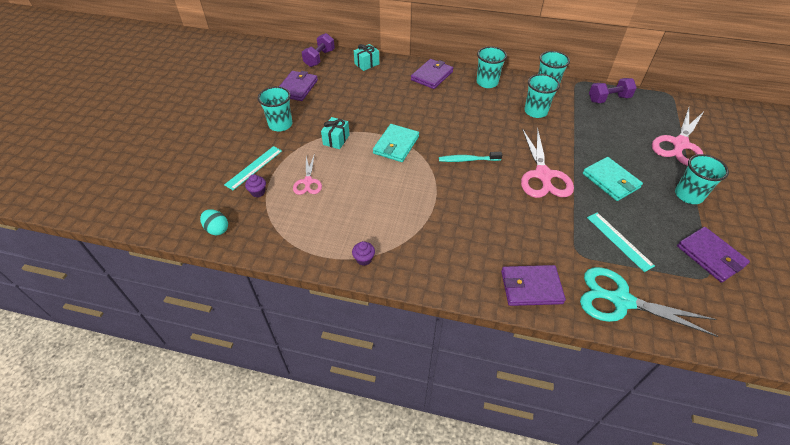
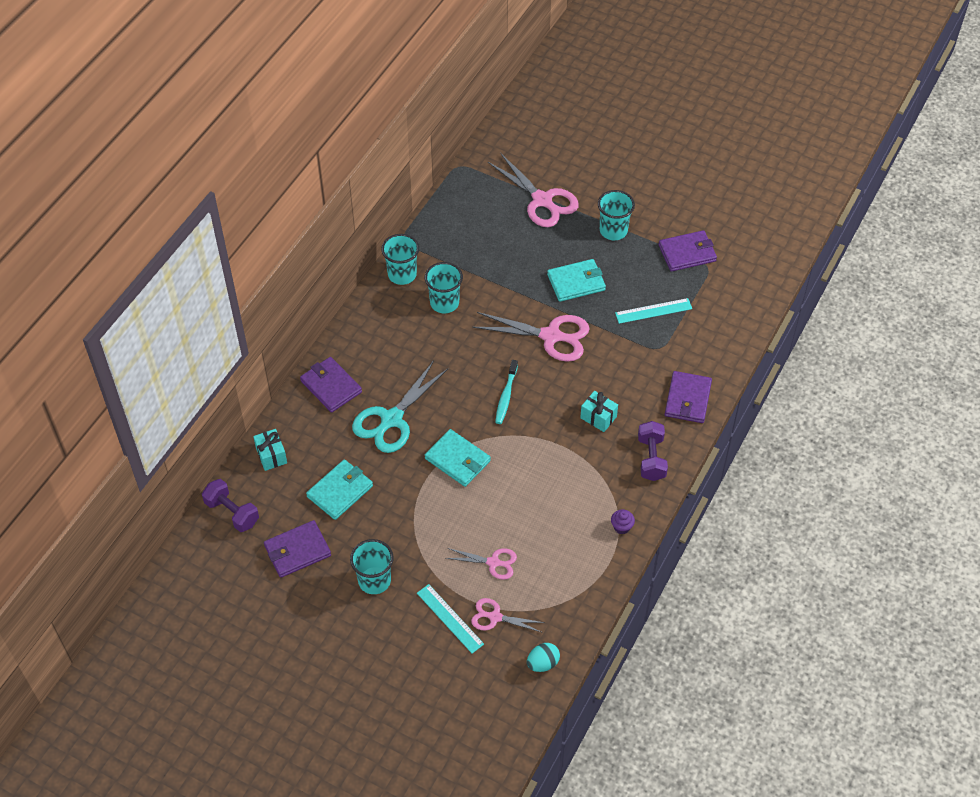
camera: 75 degrees left, 5 degrees up
purple cupcake [245,174,266,197] -> pink scissors [471,598,545,632]
purple wallet [279,71,318,101] -> purple wallet turned 60 degrees counterclockwise [264,520,331,578]
turquoise gift [321,117,350,149] -> turquoise gift moved to [580,391,618,432]
turquoise cup [477,46,507,88] -> none
turquoise scissors [580,267,718,337] -> turquoise scissors moved to [352,361,449,453]
purple dumbbell [589,78,637,103] -> purple dumbbell moved to [638,421,668,481]
none -> turquoise wallet [306,459,373,520]

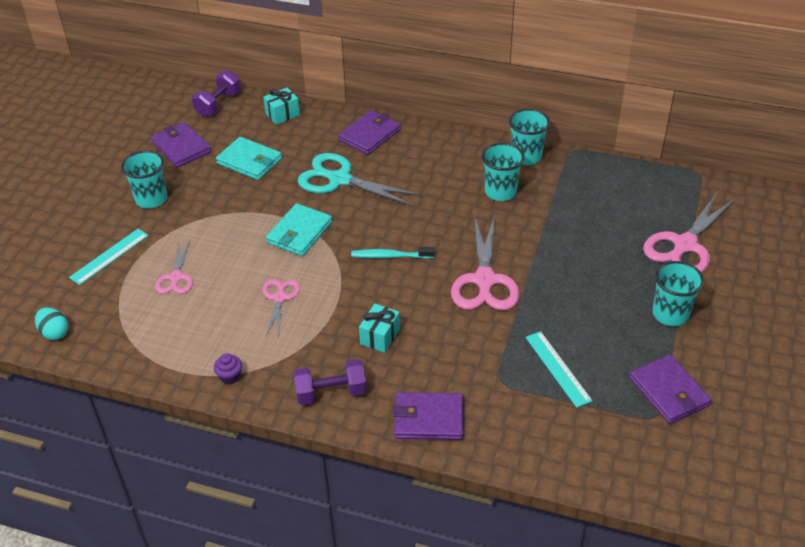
camera: 80 degrees right, 10 degrees down
pink scissors [471,598,545,632] -> pink scissors moved to [263,279,300,336]
turquoise wallet [547,259,606,302] -> none

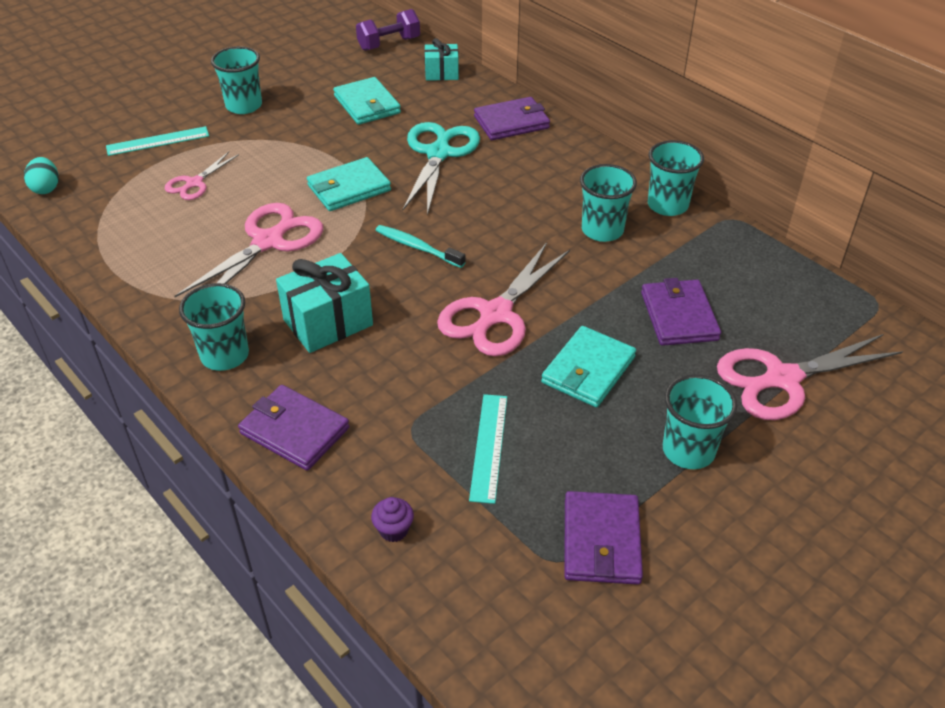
camera: 30 degrees right, 0 degrees up
purple wallet [151,122,211,168] -> purple wallet moved to [641,278,721,346]
purple cupcake [214,353,242,384] -> purple cupcake moved to [371,497,414,542]
pink scissors [263,279,300,336] -> pink scissors [175,203,323,297], size x1.80
purple dumbbell [293,359,367,405] -> turquoise cup [179,283,249,371]
turquoise scissors [298,153,421,206] -> turquoise scissors turned 45 degrees clockwise [402,122,480,216]
turquoise gift [359,303,400,353] -> turquoise gift [276,253,373,353], size x1.63
none -> turquoise wallet [541,326,636,408]

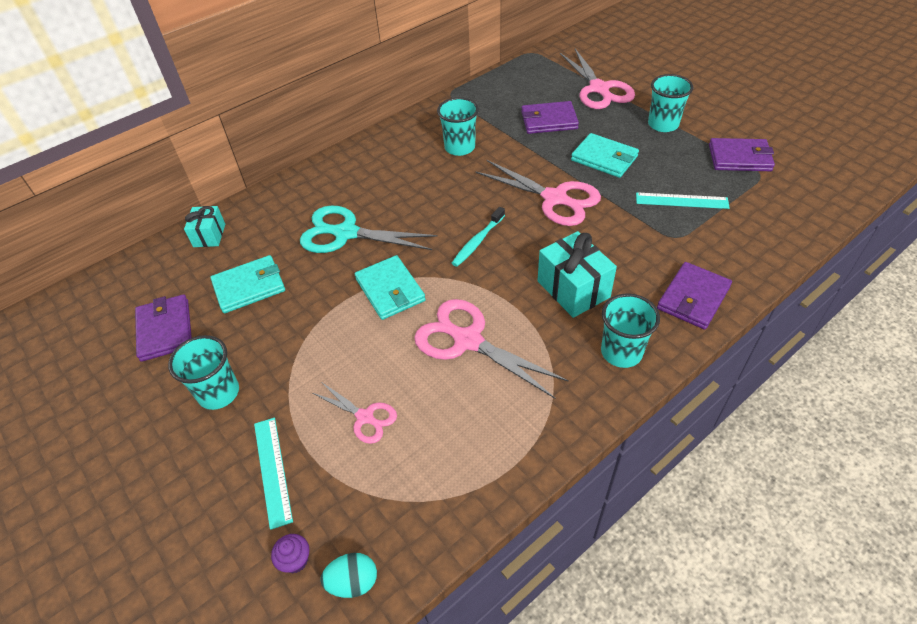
camera: 85 degrees left, 5 degrees up
purple dumbbell [356,9,420,51] -> none
purple cupcake [371,497,414,542] -> purple cupcake moved to [271,534,309,573]
purple wallet [474,97,550,140] -> purple wallet moved to [135,294,192,362]
turquoise cup [648,140,704,216] -> none

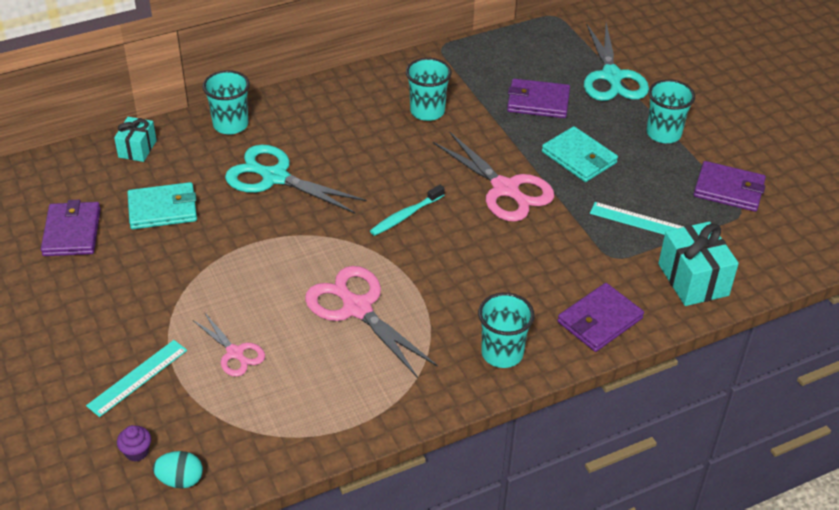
camera: 10 degrees right, 5 degrees down
turquoise cup [168,335,239,410] -> turquoise cup moved to [203,70,250,134]
turquoise ruler [254,418,293,530] -> turquoise ruler turned 45 degrees clockwise [86,340,187,417]
turquoise wallet [355,255,426,320] -> none
turquoise gift [537,231,617,318] -> turquoise gift moved to [658,222,739,306]
pink scissors [560,49,635,109] -> turquoise scissors [584,23,649,101]

